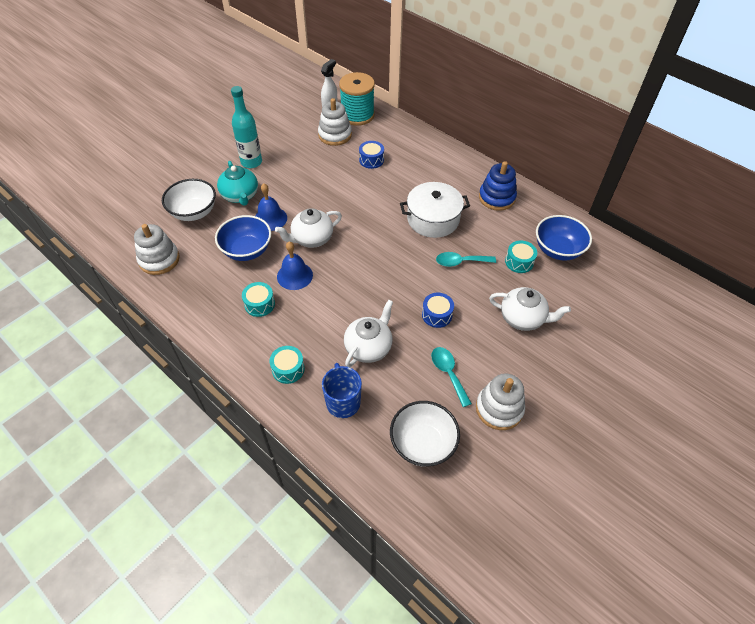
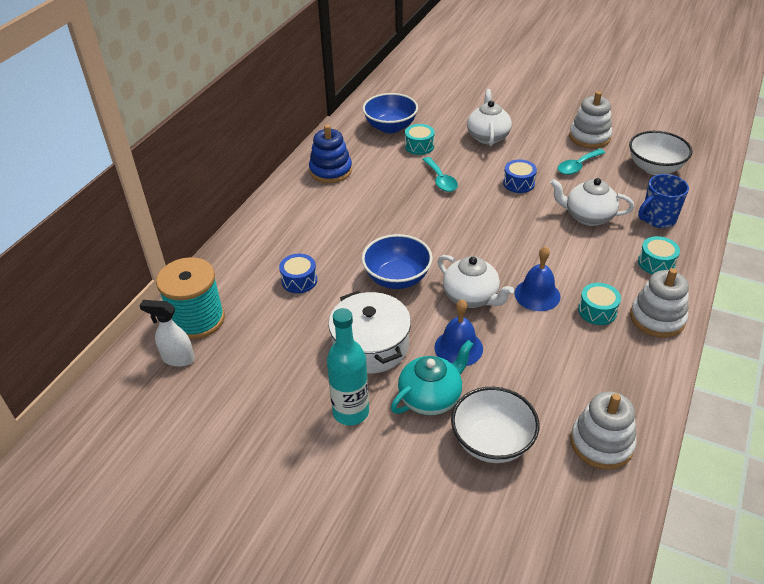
camera: 105 degrees left, 10 degrees down
blue bowl [215,215,271,261] -> blue bowl moved to [362,234,433,289]
white stacking toy [318,98,352,146] -> white stacking toy moved to [630,268,689,338]
white pot [400,182,470,238] -> white pot moved to [328,291,411,374]

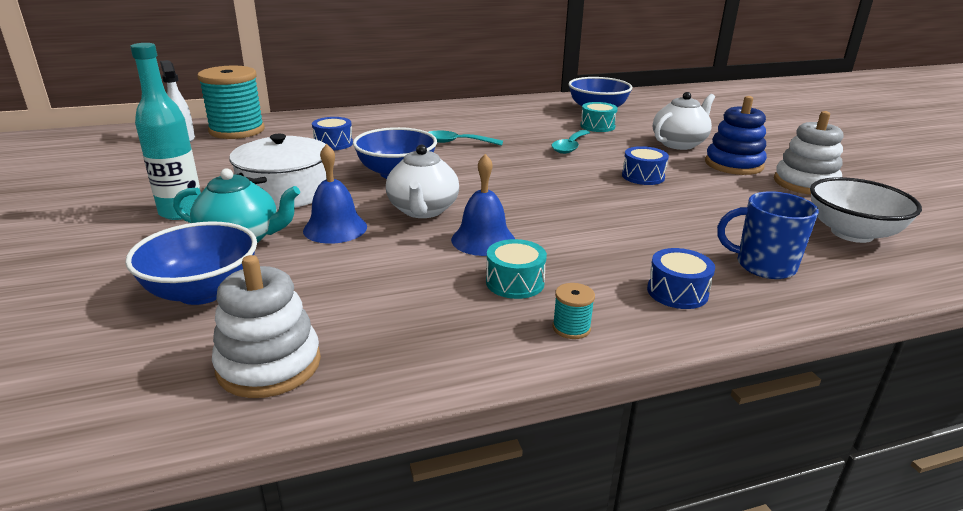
camera: 45 degrees right, 15 degrees down
blue stacking toy [309,125,352,183] -> blue stacking toy moved to [705,96,767,175]
white bowl [451,387,540,463] -> blue bowl [125,221,257,305]
white teapot [550,178,634,226] -> none
turquoise spoon [558,149,605,175] -> turquoise spoon moved to [429,131,503,146]
white stacking toy [630,268,689,338] -> turquoise spool [552,283,595,339]
turquoise drum [638,236,680,274] -> blue drum [647,248,715,309]

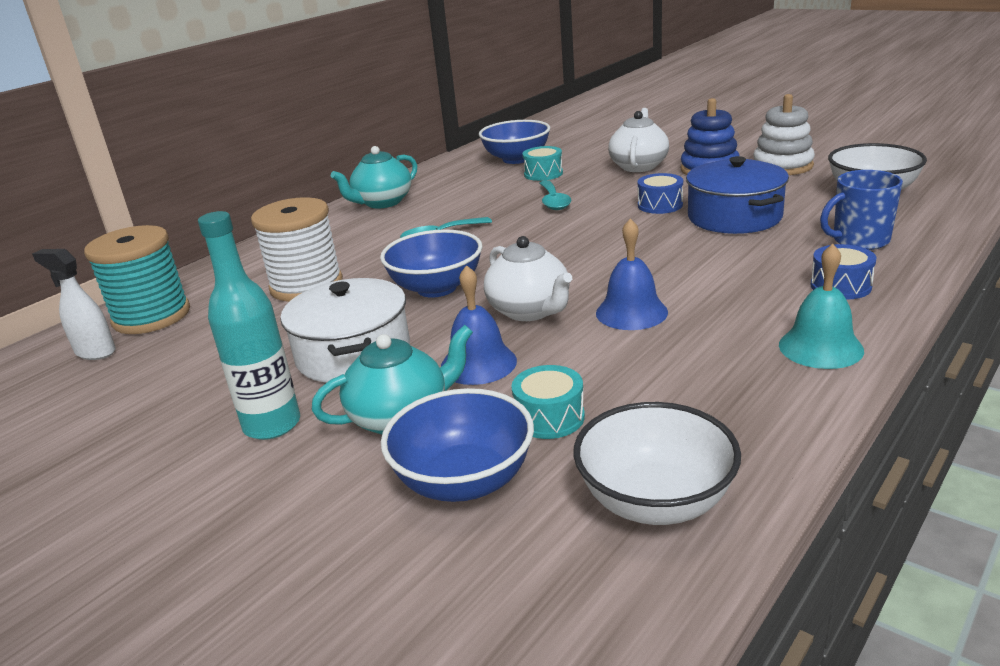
camera: 30 degrees left, 0 degrees up
white stacking toy [212,255,321,398] -> white bowl [573,402,741,525]
blue drum [312,117,353,150] -> white spool [251,197,343,302]
turquoise drum [486,239,547,299] -> turquoise drum moved to [511,365,585,439]
turquoise spool [552,283,595,339] -> turquoise bell [779,244,864,369]
none -> turquoise teapot [331,146,417,208]
none -> blue pot [686,156,789,234]

